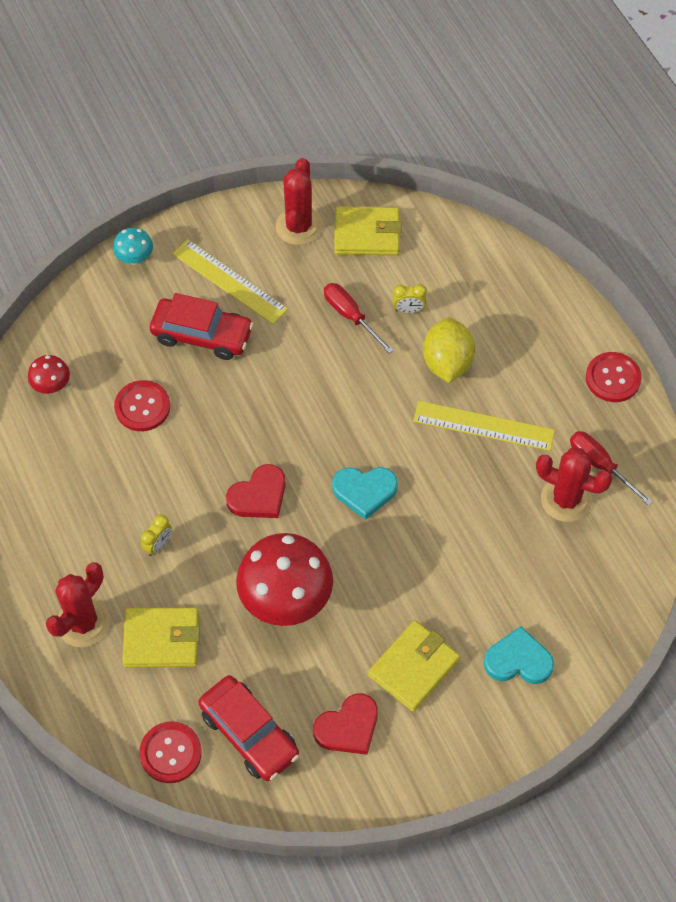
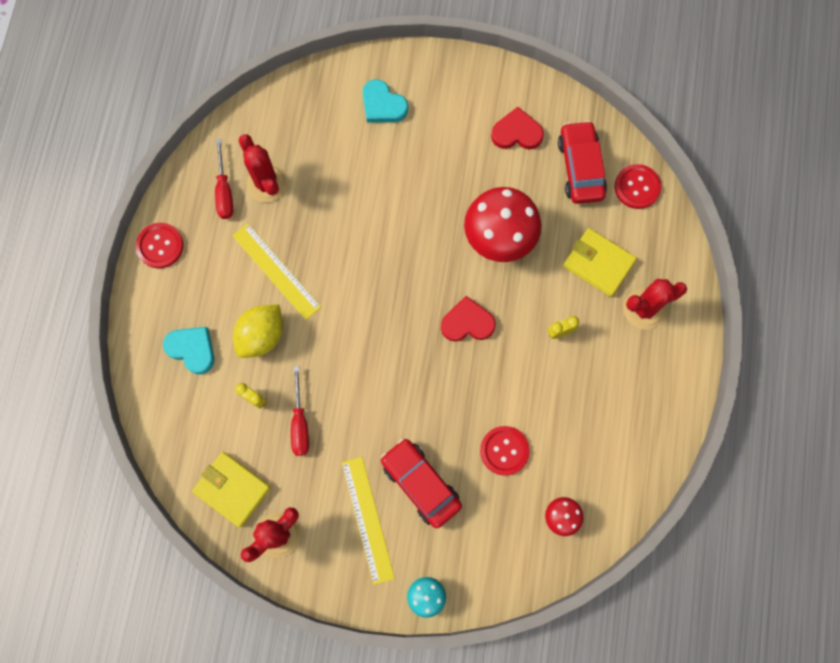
camera: 145 degrees left, 15 degrees up
turquoise heart [332,467,398,520] -> turquoise heart moved to [163,327,214,374]
yellow wallet [368,620,460,712] -> none

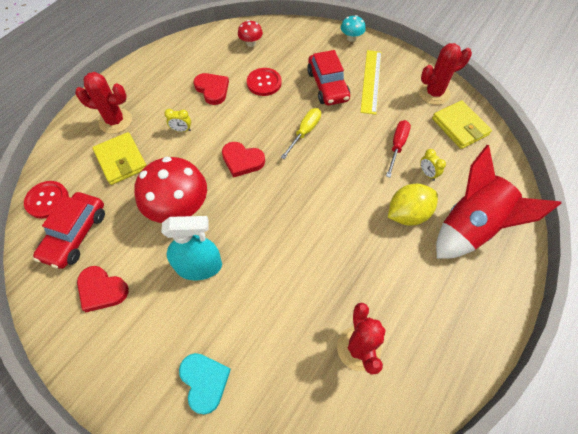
camera: 155 degrees left, 15 degrees down
red button [136,223,183,268] -> none
turquoise heart [163,327,214,374] -> red rocket [436,145,561,259]
red screwdriver [215,139,233,219] -> none
yellow ruler [232,223,321,320] -> none
none -> turquoise spray bottle [161,216,222,280]
none -> red heart [193,73,229,105]
none -> yellow screwdriver [281,108,321,159]

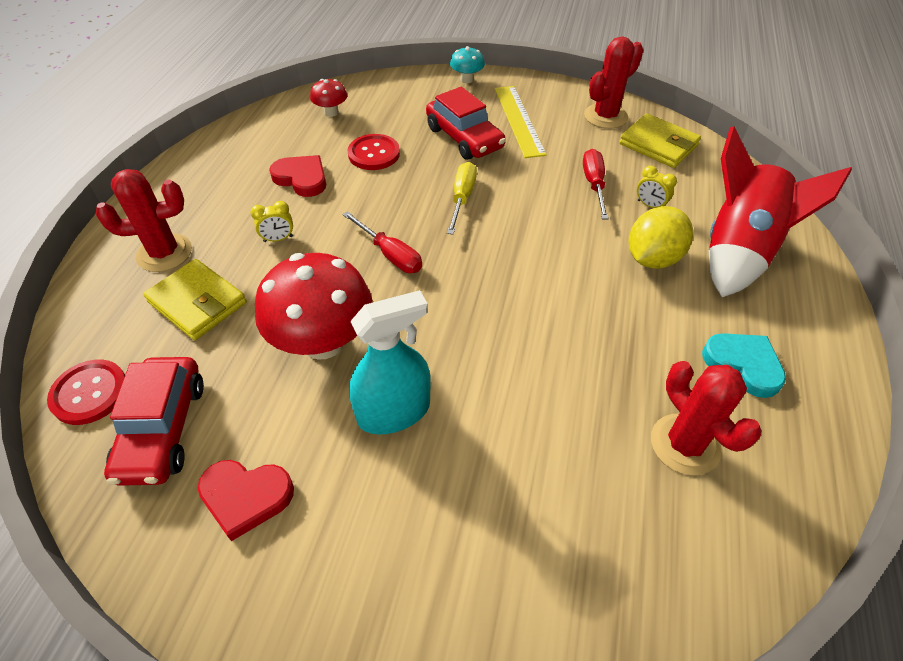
camera: 20 degrees left, 10 degrees down
turquoise heart [179,353,231,415] -> turquoise heart moved to [702,333,786,398]
red heart [222,142,265,178] -> red screwdriver [342,211,422,273]

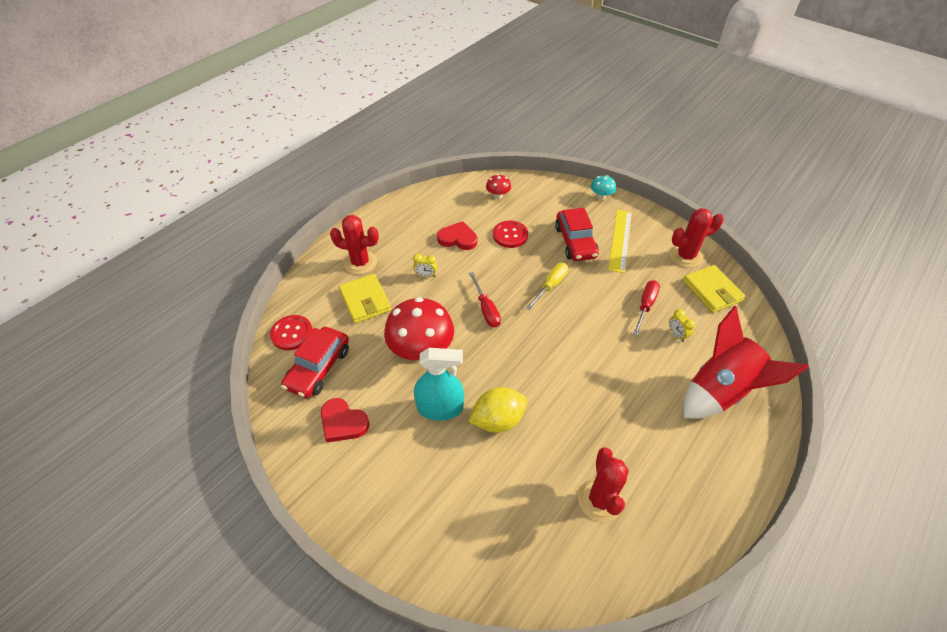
camera: 25 degrees right, 0 degrees up
red heart [269,155,326,197] -> red heart turned 45 degrees counterclockwise [437,221,477,250]
yellow lemon [629,206,693,269] -> yellow lemon moved to [469,387,527,433]
turquoise heart [702,333,786,398] -> none

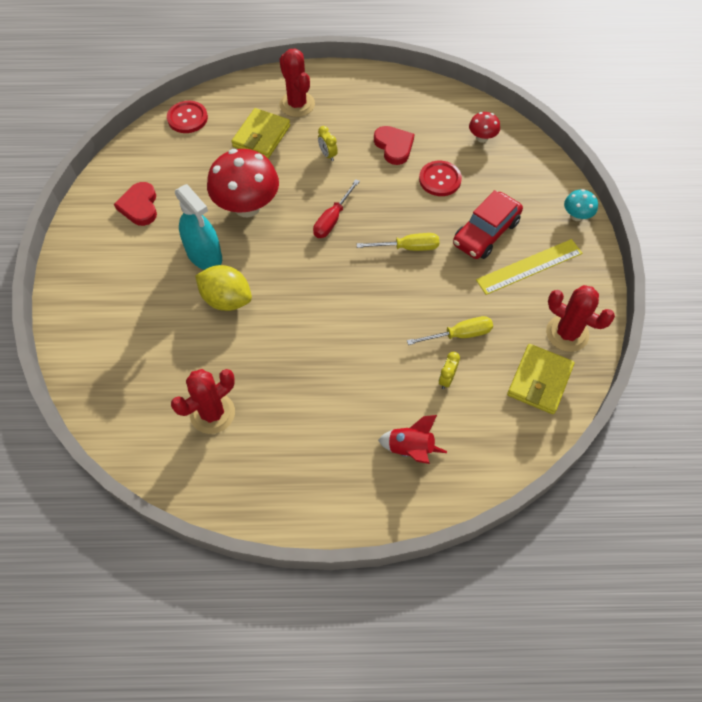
camera: 50 degrees right, 10 degrees up
red car [281,327,349,398] -> none
red screwdriver [633,280,660,335] -> yellow screwdriver [407,316,493,345]
red rocket [683,306,809,419] -> red rocket [378,415,447,464], size x0.51

